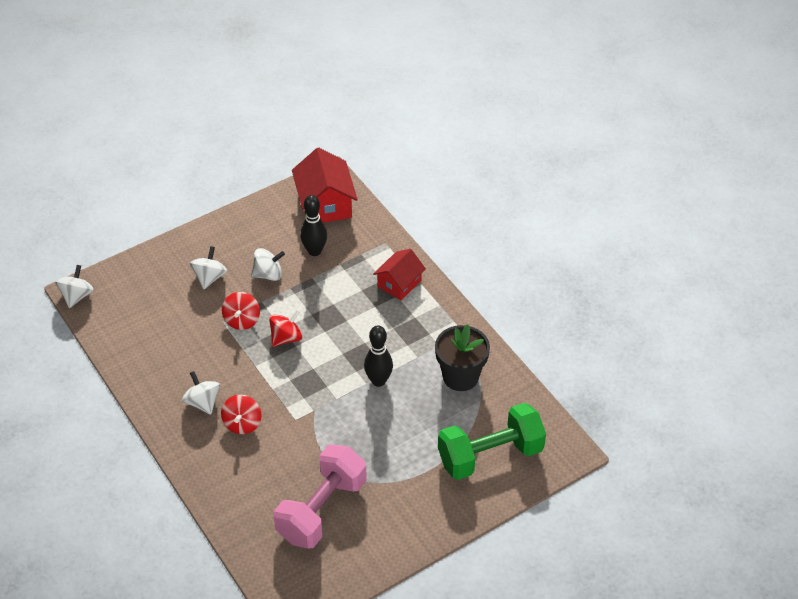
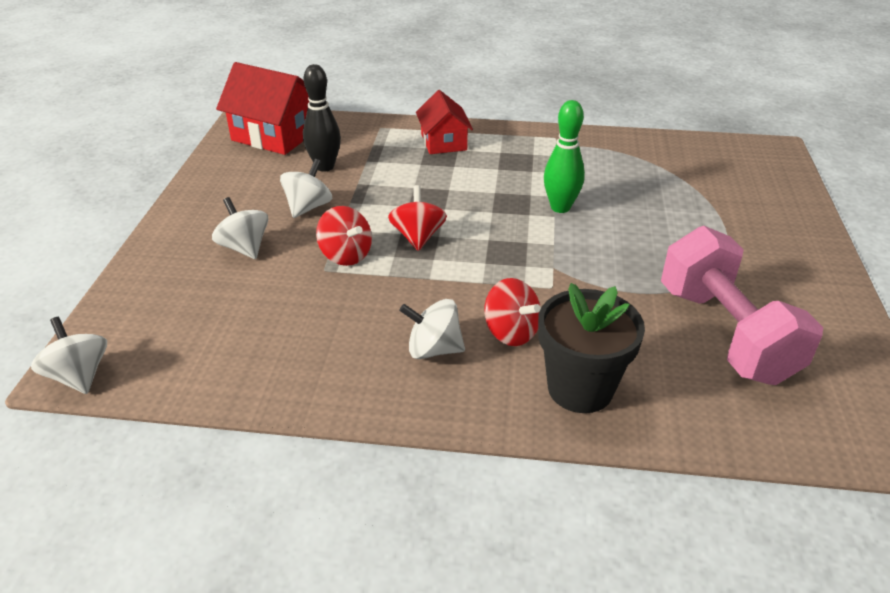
camera: 50 degrees left, 10 degrees down
black bowling pin [364,325,393,387] -> green bowling pin [544,100,585,213]
black flower pot [435,324,490,391] -> black flower pot moved to [538,283,645,413]
green dumbbell [438,403,546,480] -> none

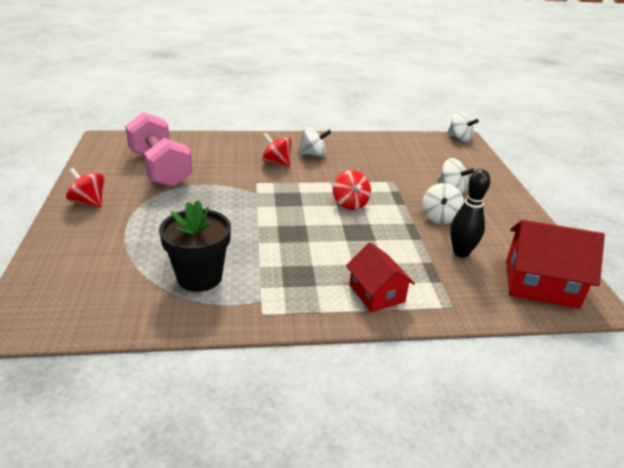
camera: 165 degrees right, 5 degrees down
red spinning top [316,206,372,266] -> red spinning top moved to [66,168,104,207]
black flower pot [538,283,645,413] -> black flower pot moved to [159,200,231,292]
green bowling pin [544,100,585,213] -> none

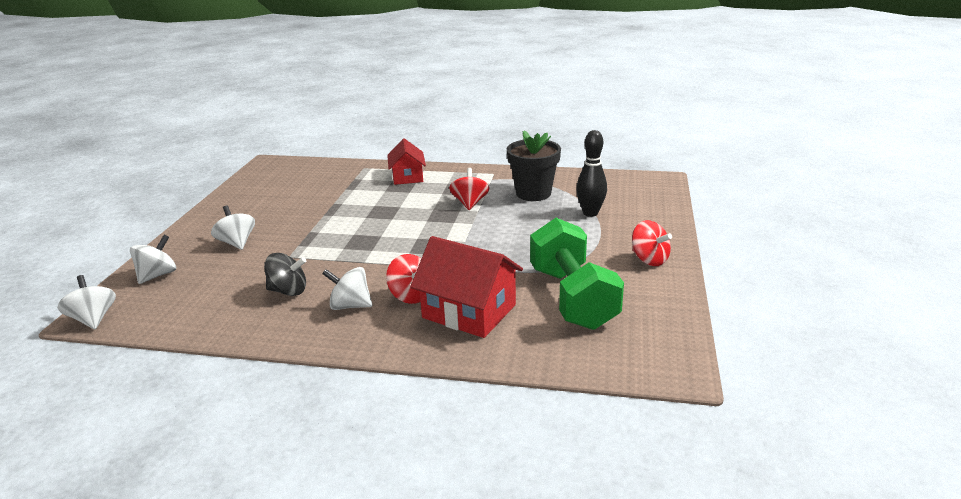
camera: 160 degrees left, 5 degrees down
pink dumbbell [125,112,193,188] -> green dumbbell [530,218,624,330]
red spinning top [333,170,371,210] -> red spinning top moved to [449,168,489,210]
white spinning top [422,183,464,224] -> white spinning top moved to [130,235,176,284]
black bowling pin [450,169,490,257] -> black bowling pin moved to [576,130,607,217]
red house [506,220,605,309] -> red house moved to [410,236,523,338]
none -> black spinning top [264,253,306,296]

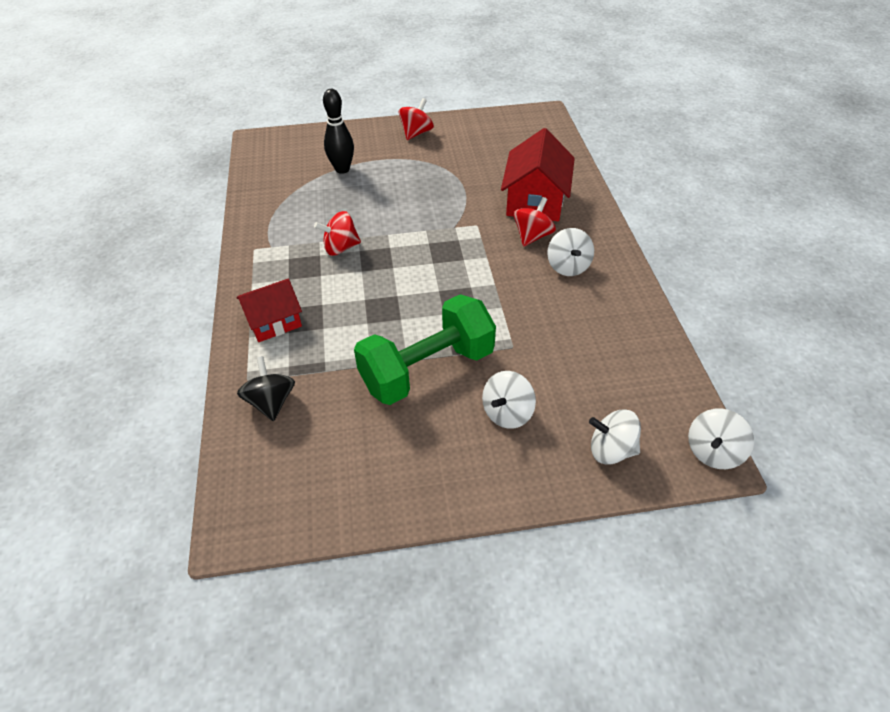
camera: 110 degrees left, 20 degrees up
black spinning top [264,253,306,296] -> black spinning top moved to [237,356,295,421]
black flower pot [507,130,561,201] -> none
green dumbbell [530,218,624,330] -> green dumbbell moved to [354,294,496,405]

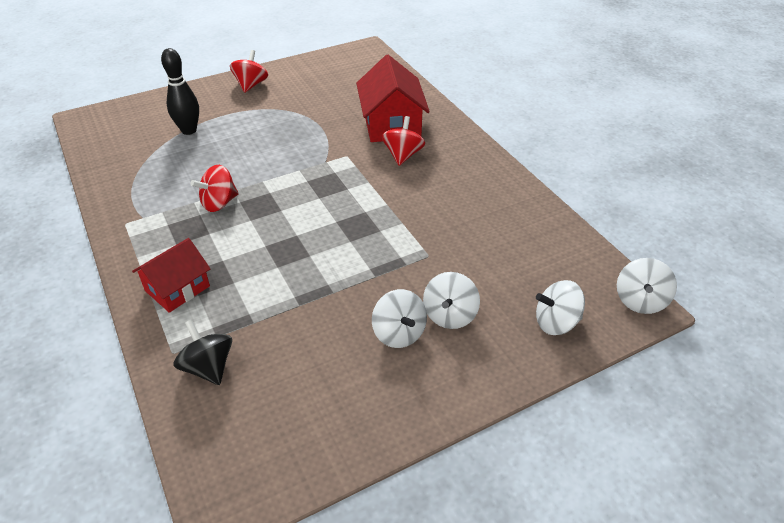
camera: 20 degrees left, 5 degrees down
green dumbbell [354,294,496,405] -> none
white spinning top [547,228,594,276] -> white spinning top moved to [372,289,427,348]

